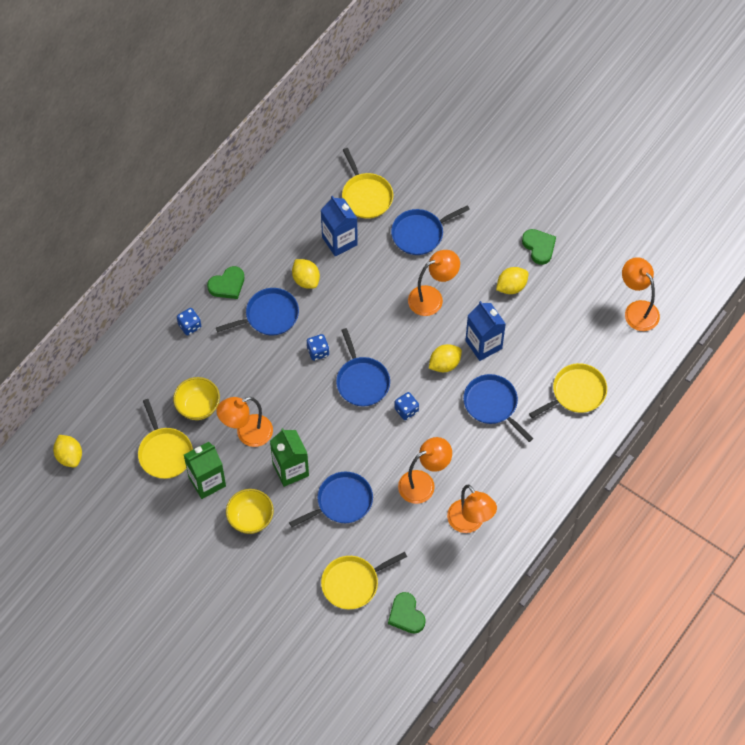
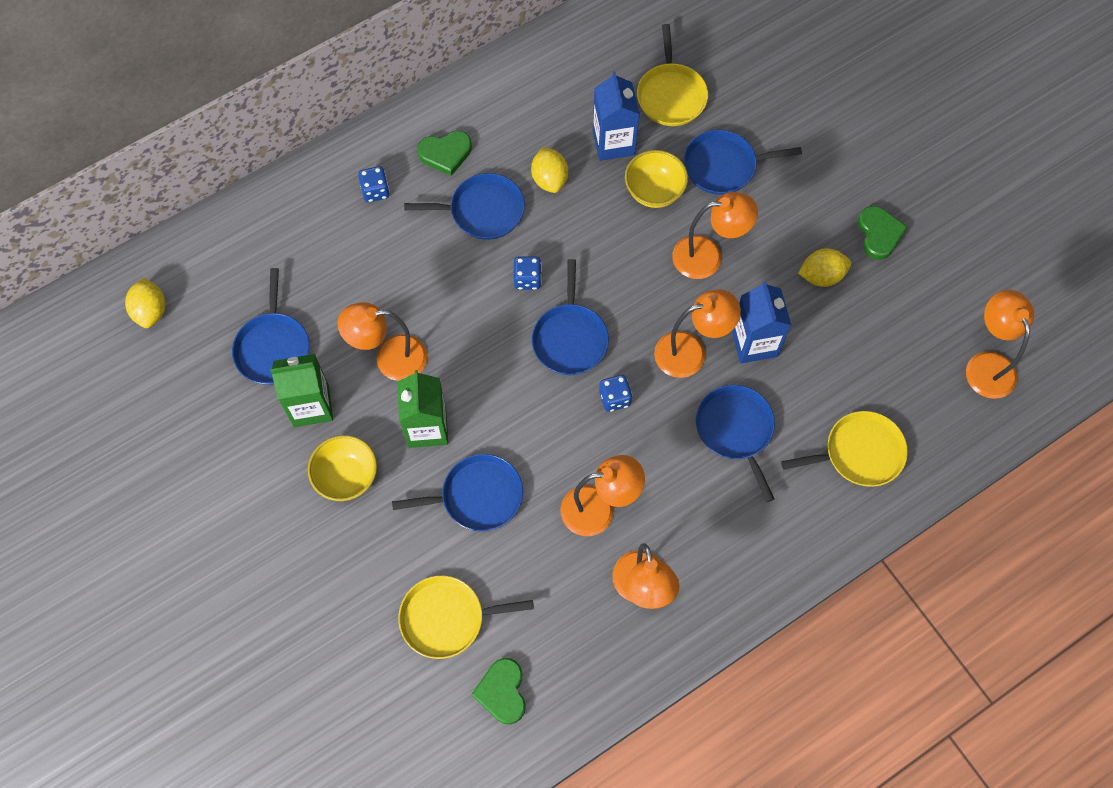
camera: 20 degrees right, 5 degrees up
yellow pan [138,399,193,479] -> blue pan [232,268,310,385]
yellow bowl [173,377,220,420] -> yellow bowl moved to [625,150,688,208]
yellow lemon [429,344,462,372] -> orange lamp [654,289,741,378]

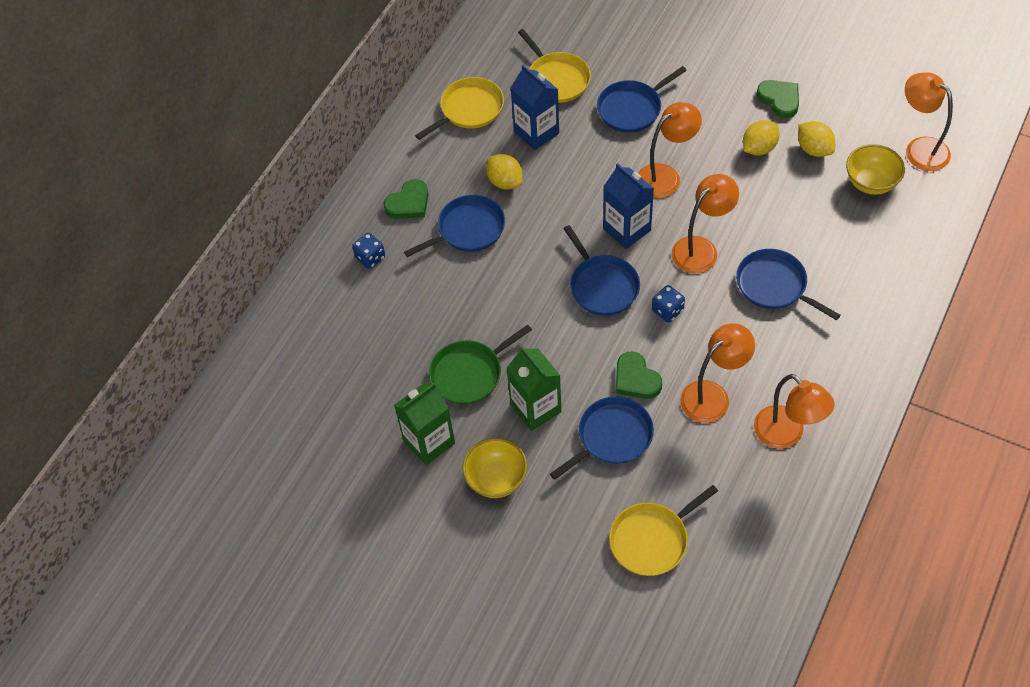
camera: 25 degrees left, 10 degrees down
yellow lemon [125,278,165,328] -> yellow lemon moved to [798,121,835,157]
blue pan [232,268,310,385] -> none
orange lamp [337,302,427,381] -> green pan [429,325,532,405]
green heart [471,658,526,724] -> green heart moved to [615,351,662,399]
blue dice [513,256,542,290] -> none
yellow bowl [625,150,688,208] -> yellow bowl moved to [846,144,905,195]
blue carton [732,281,791,364] -> blue carton moved to [603,163,654,249]
yellow pan [781,411,908,487] -> yellow pan moved to [415,77,504,140]

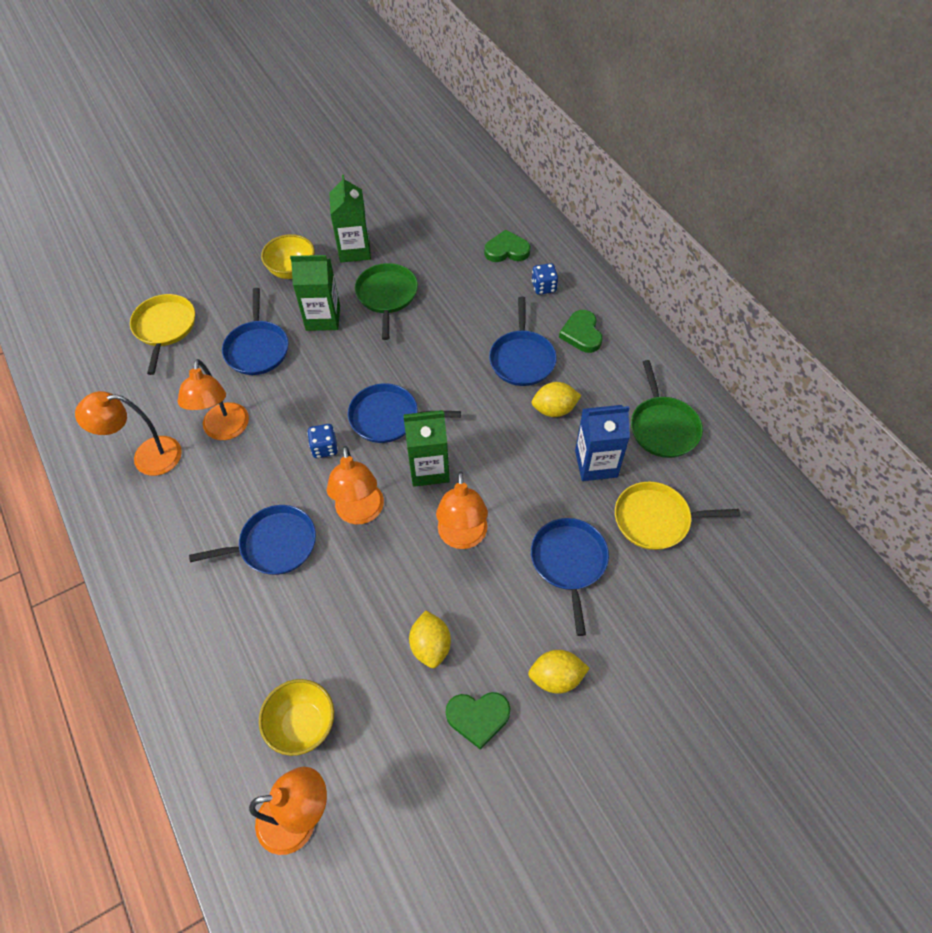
camera: 120 degrees right, 0 degrees up
yellow pan [415,77,504,140] -> green pan [631,360,703,458]
blue carton [603,163,654,249] -> green carton [403,410,450,487]
green heart [615,351,662,399] -> green heart moved to [484,229,531,262]
yellow lemon [798,121,835,157] -> yellow lemon moved to [528,650,590,694]

